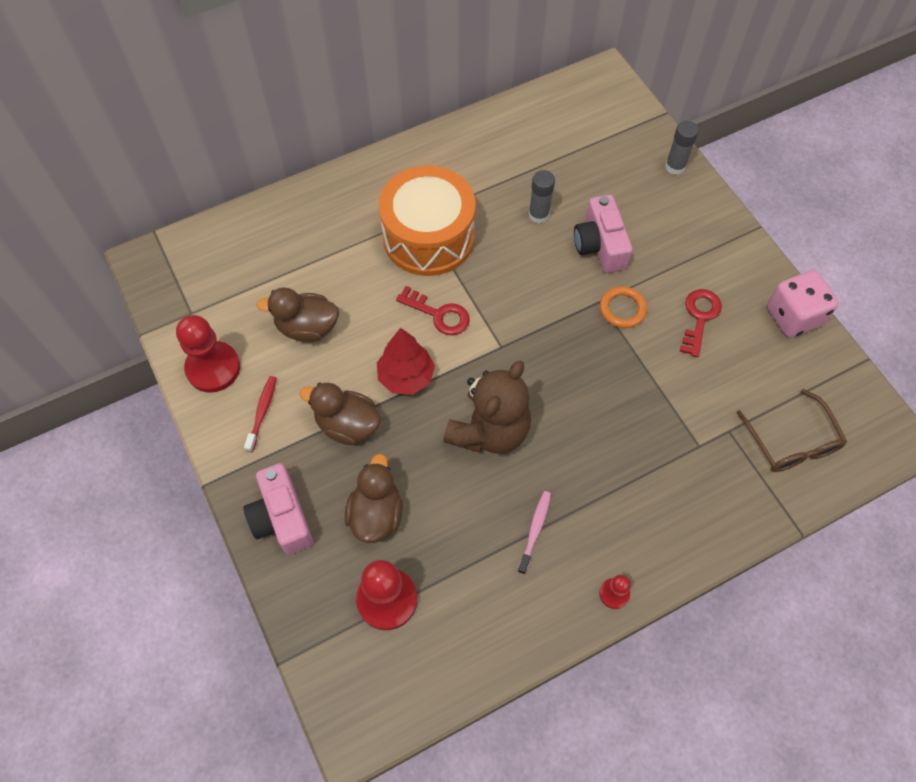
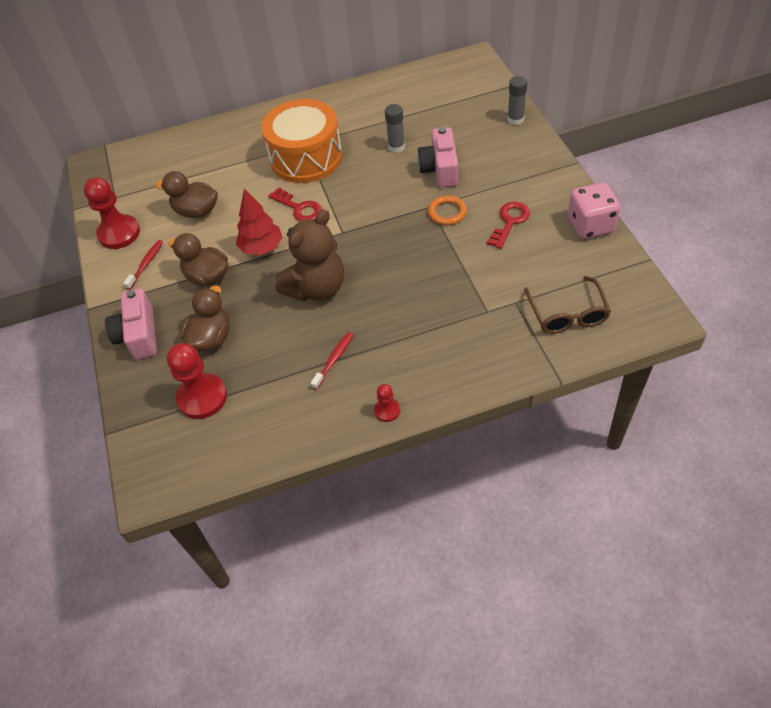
camera: 15 degrees right, 10 degrees down
pink toothbrush [518,491,551,574] -> red toothbrush [311,332,354,390]

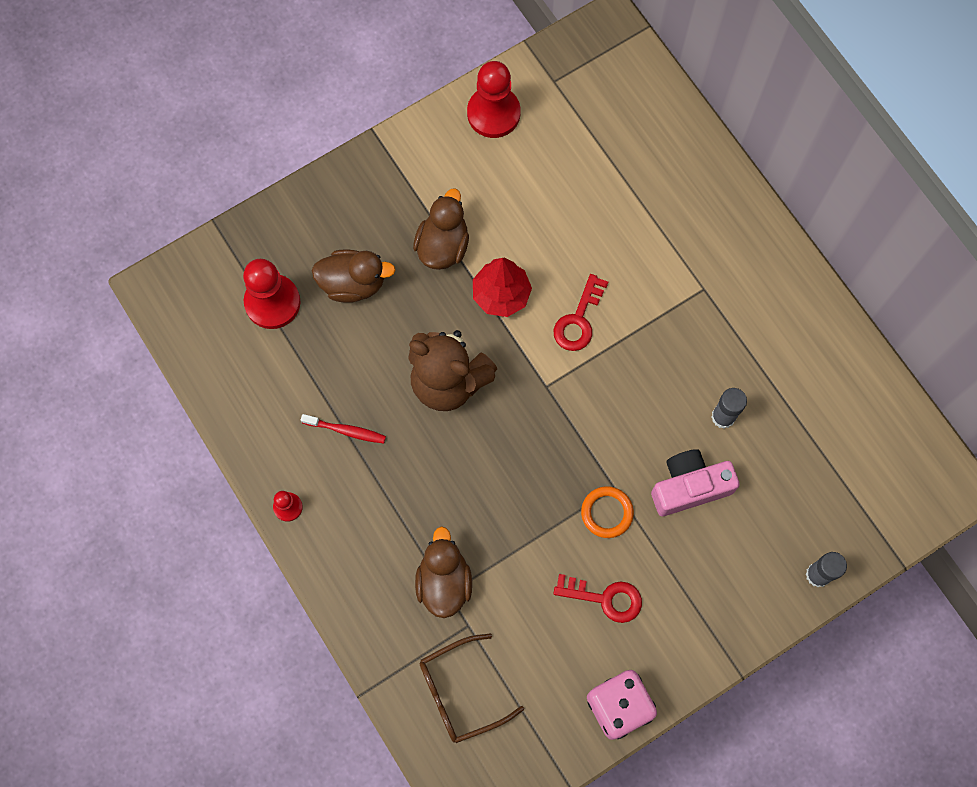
camera: 70 degrees right, 20 degrees up
pink camera [105,288,157,360] -> none
red toothbrush [123,240,163,290] -> none
brown duck [155,171,218,218] -> brown duck moved to [415,526,472,618]
orange drum [261,99,342,183] -> none

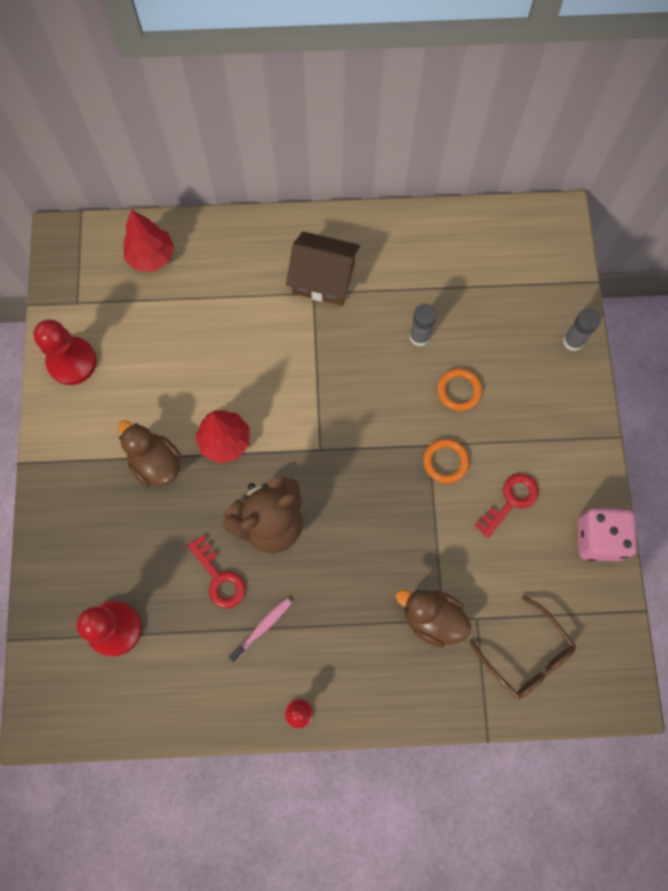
camera: 60 degrees left, 0 degrees up
red toothbrush [301,414,386,443] -> pink toothbrush [229,598,292,662]
brown duck [312,250,396,303] -> none
brown glasses [420,634,524,743] -> brown glasses turned 45 degrees counterclockwise [469,595,576,699]
red key [554,274,608,351] -> red key moved to [187,535,246,609]
pink camera [651,449,740,516] -> orange ring [437,368,482,411]
none -> red tree [124,210,174,272]
none -> brown house [286,231,360,306]

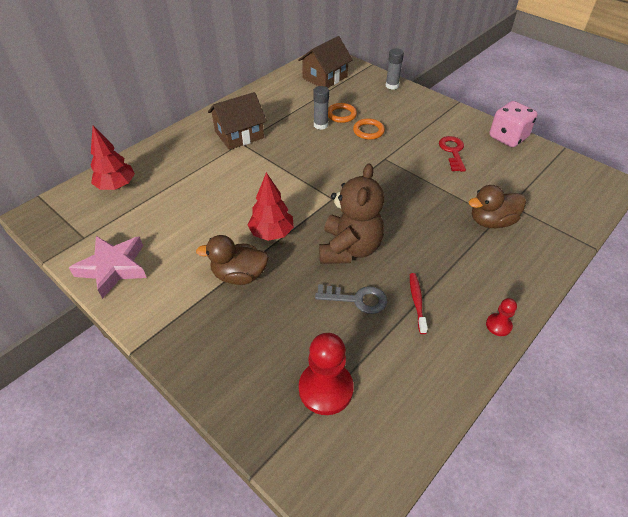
camera: 45 degrees left, 25 degrees down
red pawn [34,319,97,385] -> pink star [69,236,147,299]
red key [187,535,246,609] -> grey key [315,284,387,314]
pink toothbrush [229,598,292,662] -> red toothbrush [410,273,428,334]
orange ring [423,439,469,483] -> orange ring moved to [328,103,357,123]
brown glasses [469,595,576,699] -> none
none -> brown house [298,36,353,88]

